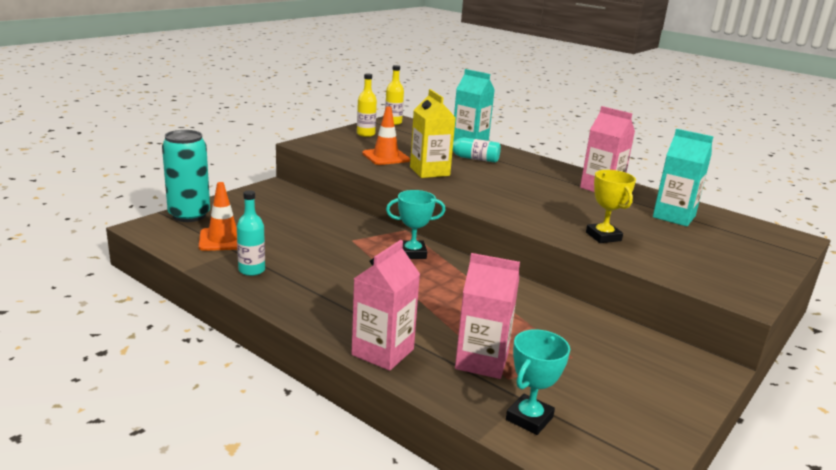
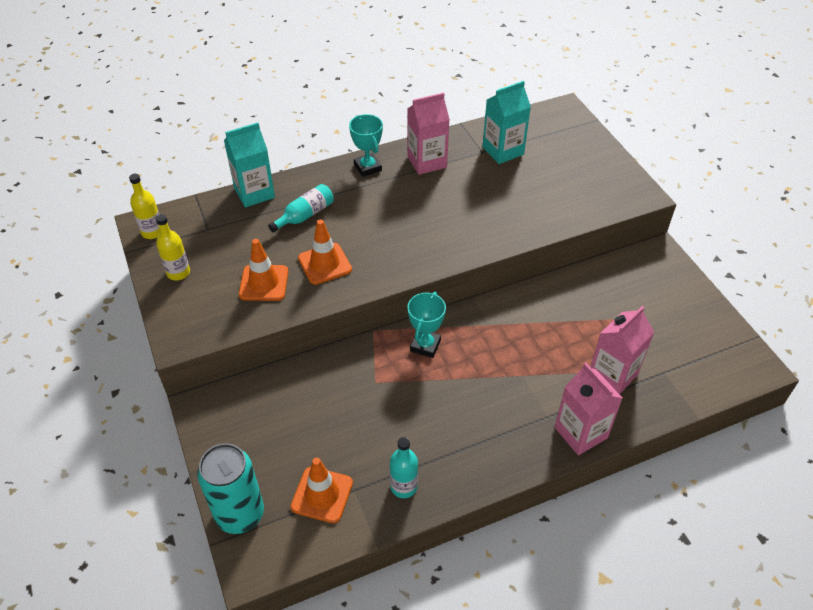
camera: 60 degrees left, 25 degrees up
yellow carton [410,89,456,178] -> orange traffic cone [298,219,352,285]
turquoise trophy [506,329,570,435] -> turquoise trophy moved to [349,114,383,177]
yellow trophy [586,170,636,243] -> none

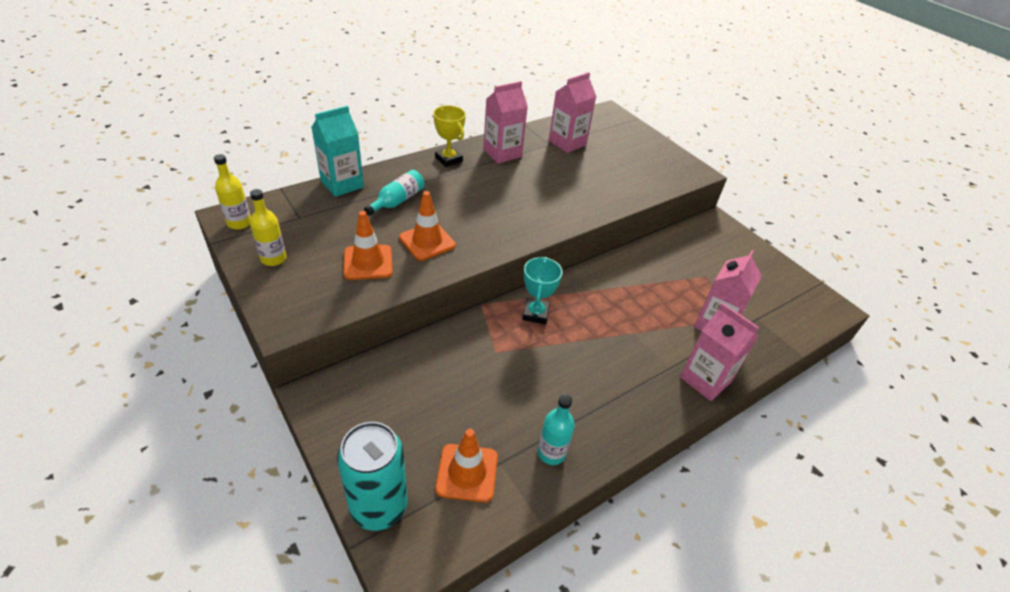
camera: 15 degrees left, 5 degrees down
turquoise trophy [349,114,383,177] -> yellow trophy [433,105,466,167]
turquoise carton [482,81,531,164] -> pink carton [549,72,597,153]

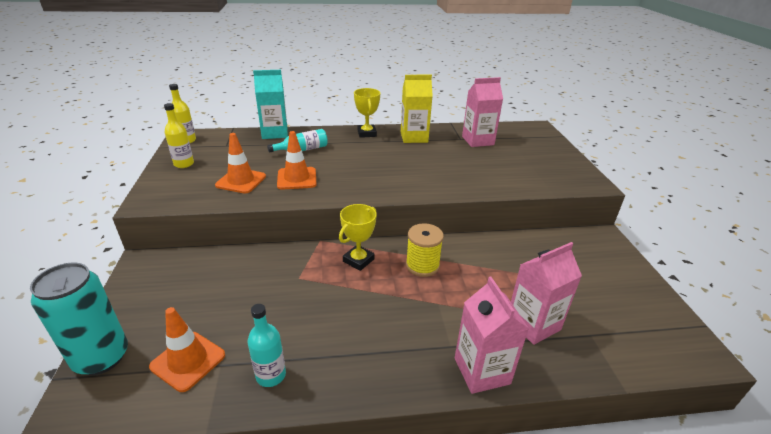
camera: 30 degrees right, 10 degrees down
pink carton [483,81,528,164] -> yellow carton [401,75,433,143]
turquoise trophy [522,257,562,324] -> yellow trophy [339,204,377,271]
none -> yellow spool [406,223,444,277]

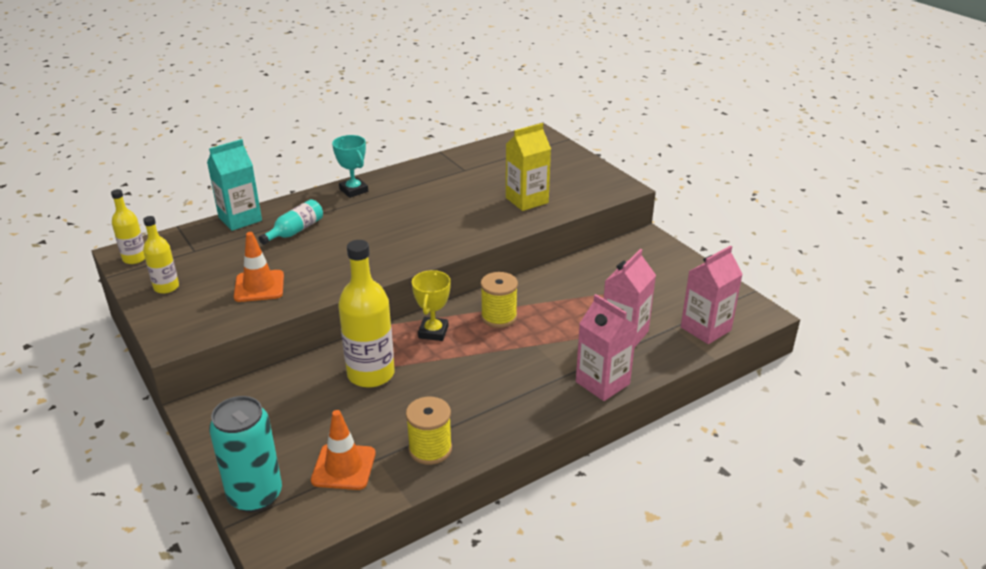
camera: 25 degrees left, 0 degrees up
turquoise bottle [248,304,286,387] -> yellow spool [406,397,452,465]
orange traffic cone [277,131,317,190] -> none
yellow trophy [354,88,380,138] -> turquoise trophy [332,135,368,198]
yellow carton [401,75,433,143] -> yellow carton moved to [506,123,551,211]
pink carton [462,77,503,147] -> pink carton moved to [681,245,743,344]
none -> yellow bottle [338,240,395,388]

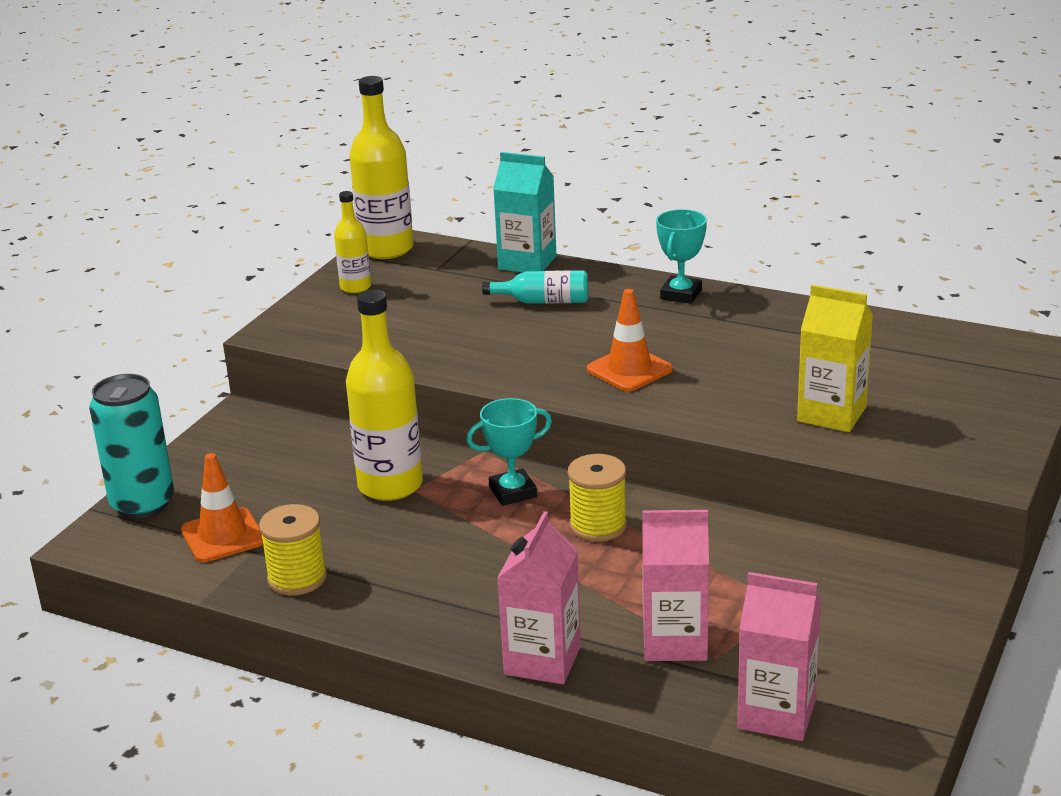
camera: 60 degrees right, 5 degrees down
yellow bottle [111,189,145,264] -> yellow bottle [349,76,413,259], size x1.82
orange traffic cone [234,232,284,302] -> orange traffic cone moved to [587,289,673,391]
yellow trophy [412,270,451,341] -> turquoise trophy [466,398,552,506]

